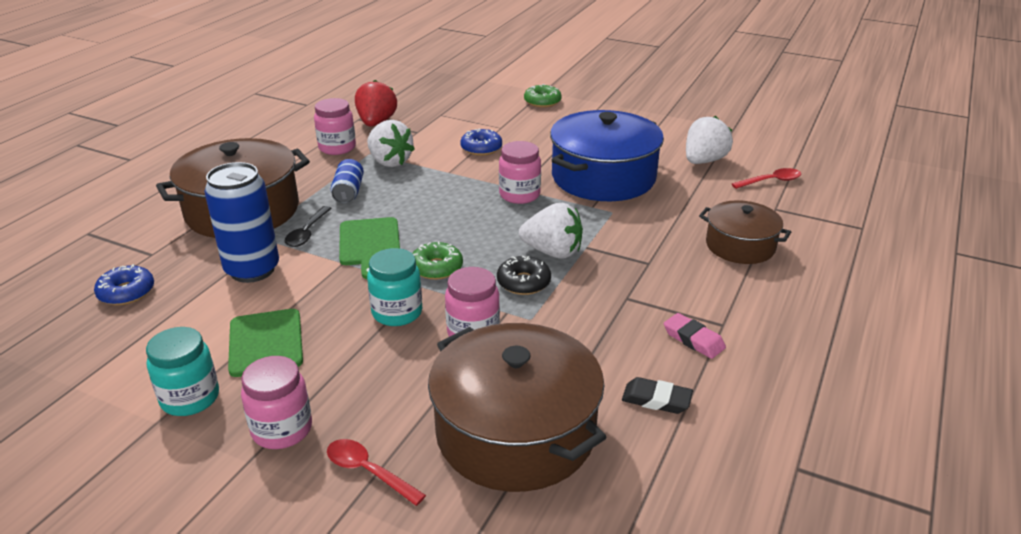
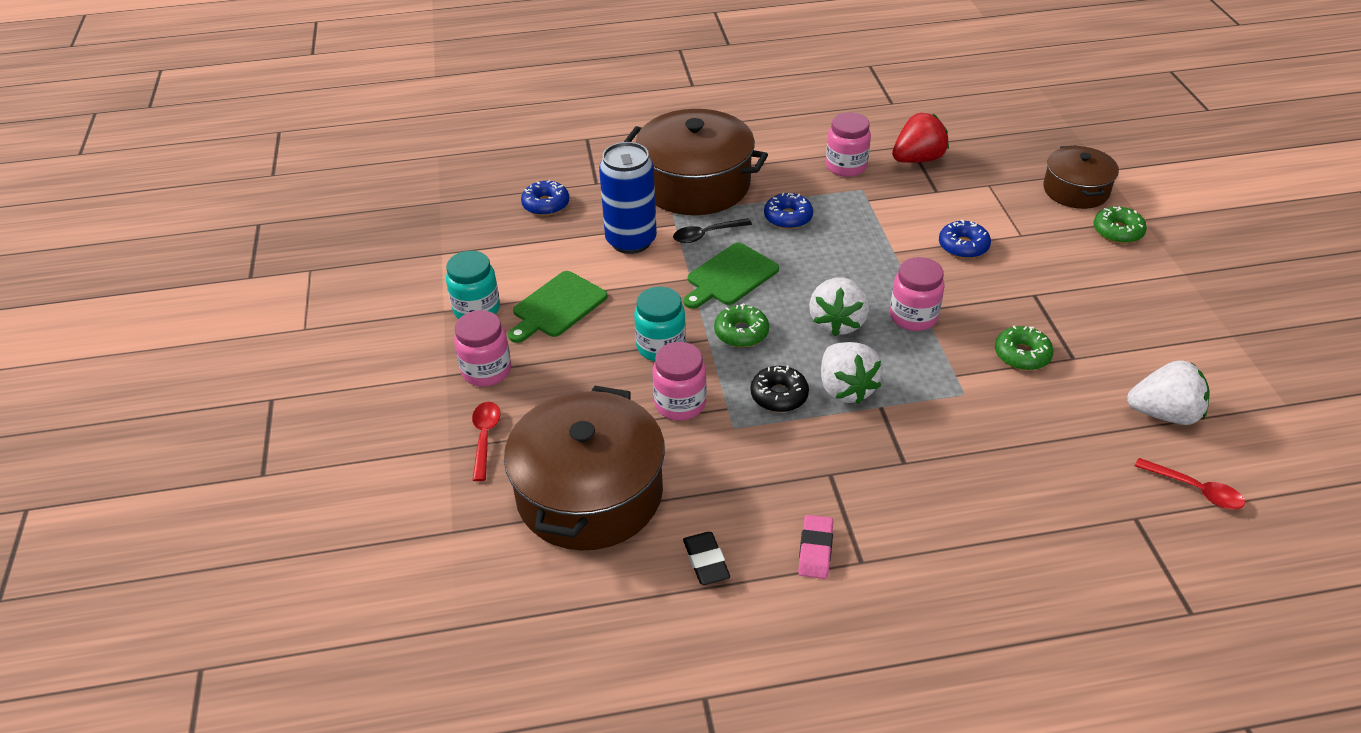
camera: 55 degrees right, 10 degrees up
blue can [331,159,364,204] -> blue donut [764,193,813,229]
white strawberry [367,120,415,167] -> white strawberry moved to [809,277,869,336]
blue pot [550,110,664,201] -> green donut [995,326,1054,370]
brown pot [699,200,791,264] -> brown pot moved to [1043,145,1119,209]

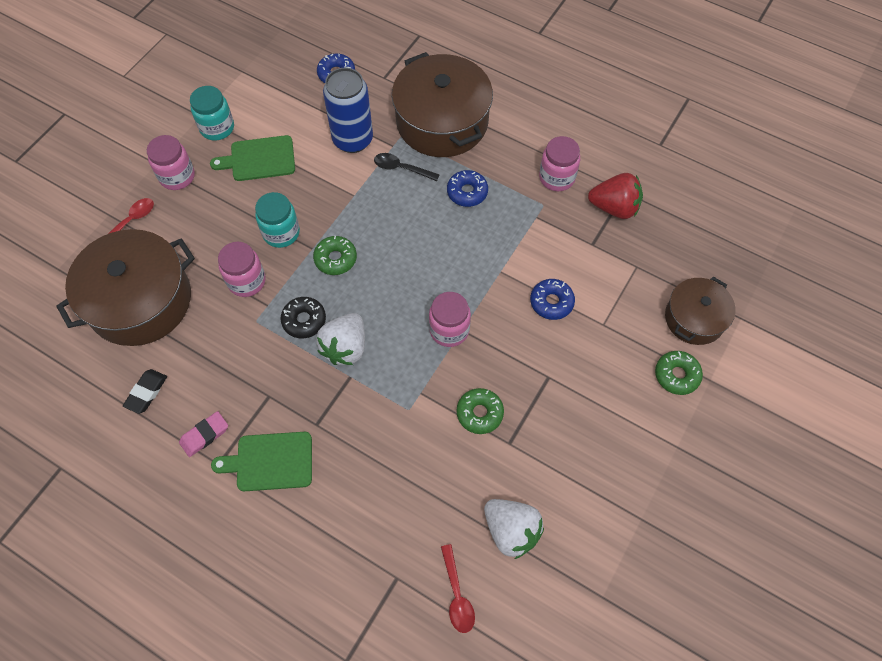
camera: 40 degrees right, 20 degrees up
green cutting board [683,243,779,309] -> green cutting board moved to [211,432,312,491]
white strawberry [809,277,869,336] -> none

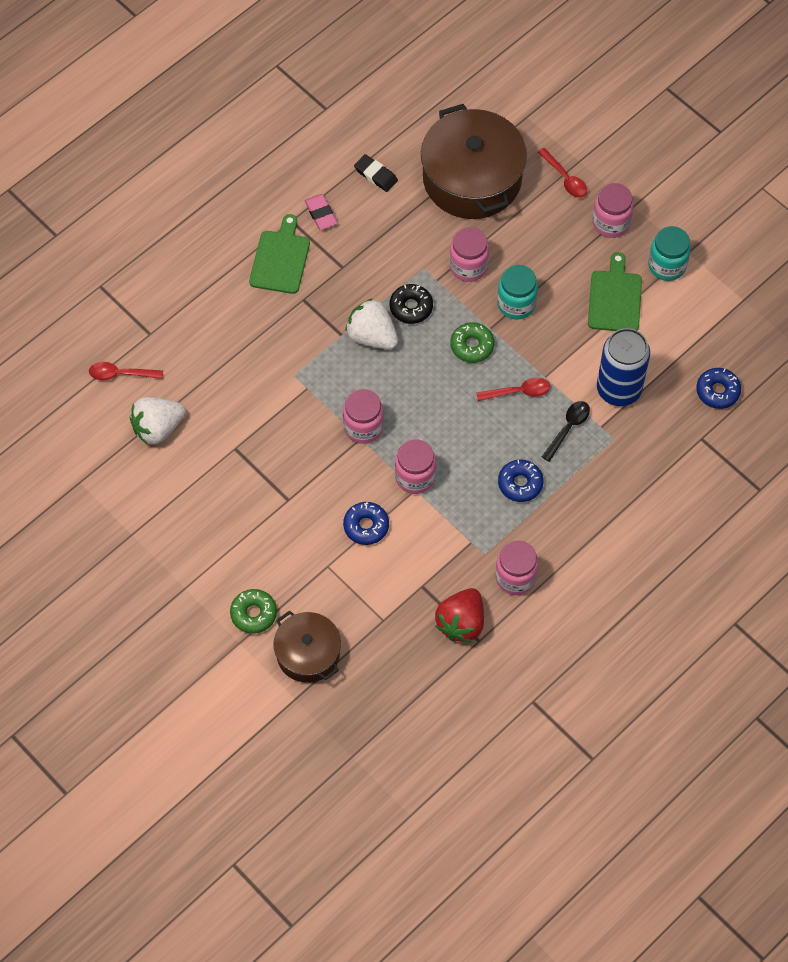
camera: 105 degrees right, 0 degrees up
brown pot [392,52,493,157] -> none
green donut [457,388,504,434] -> none
none -> pink jar [395,439,436,494]
none -> red spoon [476,378,550,401]

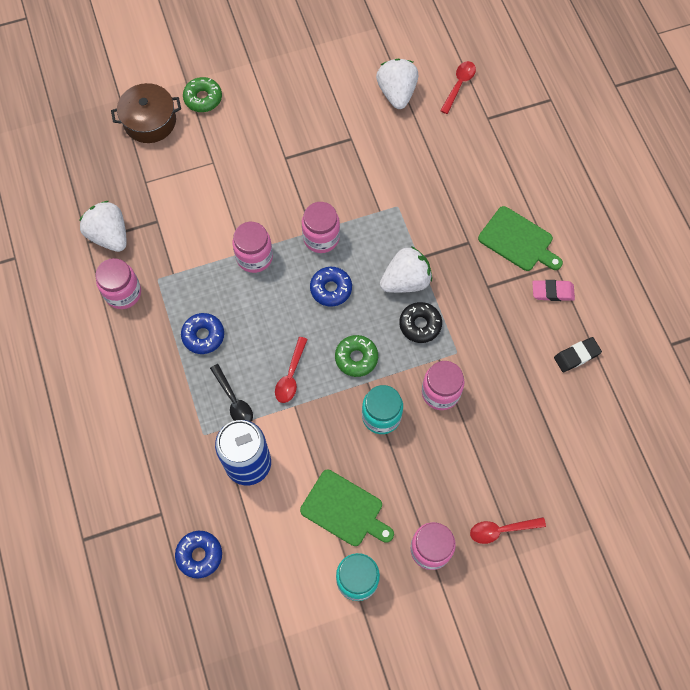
camera: 115 degrees right, 5 degrees up
blue donut [343,502,389,545] -> blue donut moved to [310,267,352,307]
brown pot [421,104,527,219] -> none
red strawberry [435,588,484,642] -> white strawberry [79,201,127,252]

